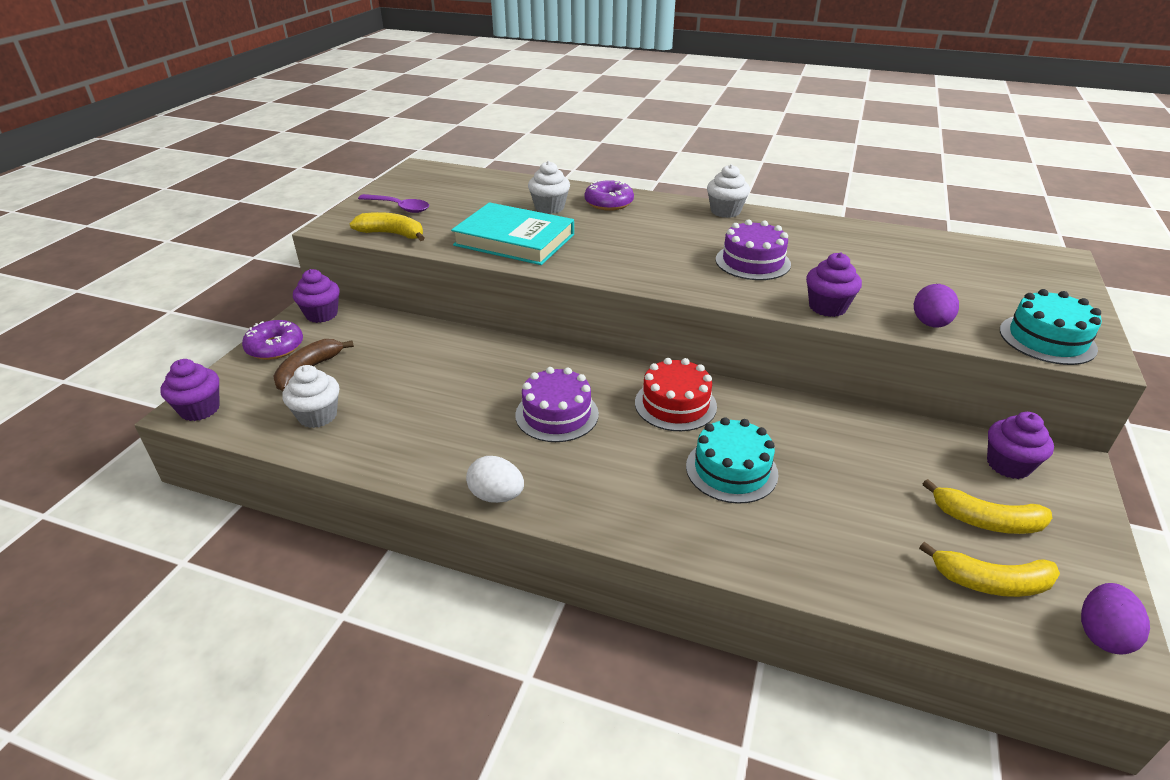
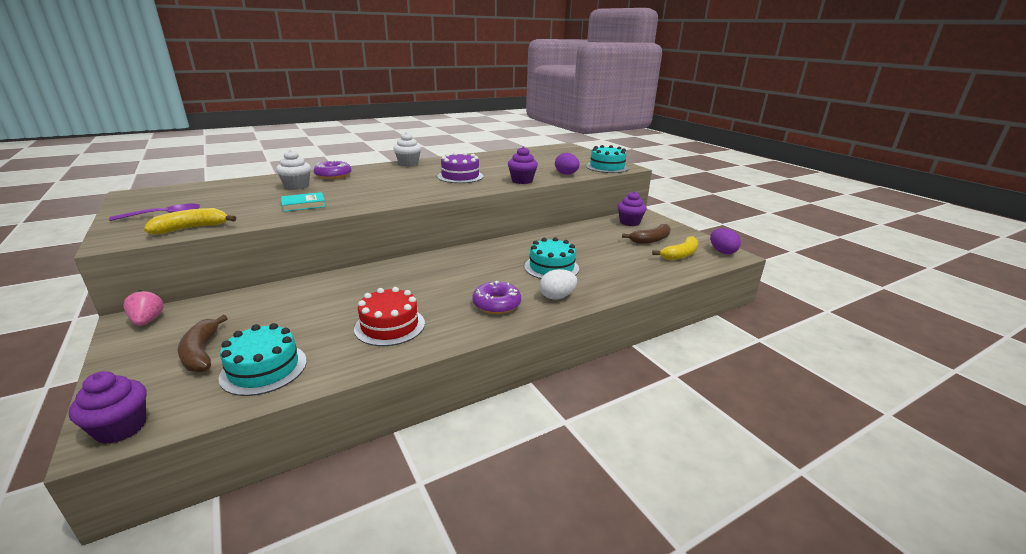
camera: 50 degrees left, 10 degrees down
purple donut [242,320,303,360] -> purple donut moved to [472,281,521,314]
white cupcake [282,365,339,428] -> turquoise cake [219,323,307,396]
purple cupcake [293,269,340,323] -> pink strawberry [123,290,164,326]
turquoise book [451,202,574,265] -> turquoise book [281,192,326,212], size x0.50
white egg [466,456,524,503] -> white egg moved to [540,269,577,300]
purple cake [515,367,599,442] -> none
red cake [635,358,717,431] -> red cake moved to [354,287,425,346]
yellow banana [923,479,1052,534] -> brown banana [622,224,671,244]

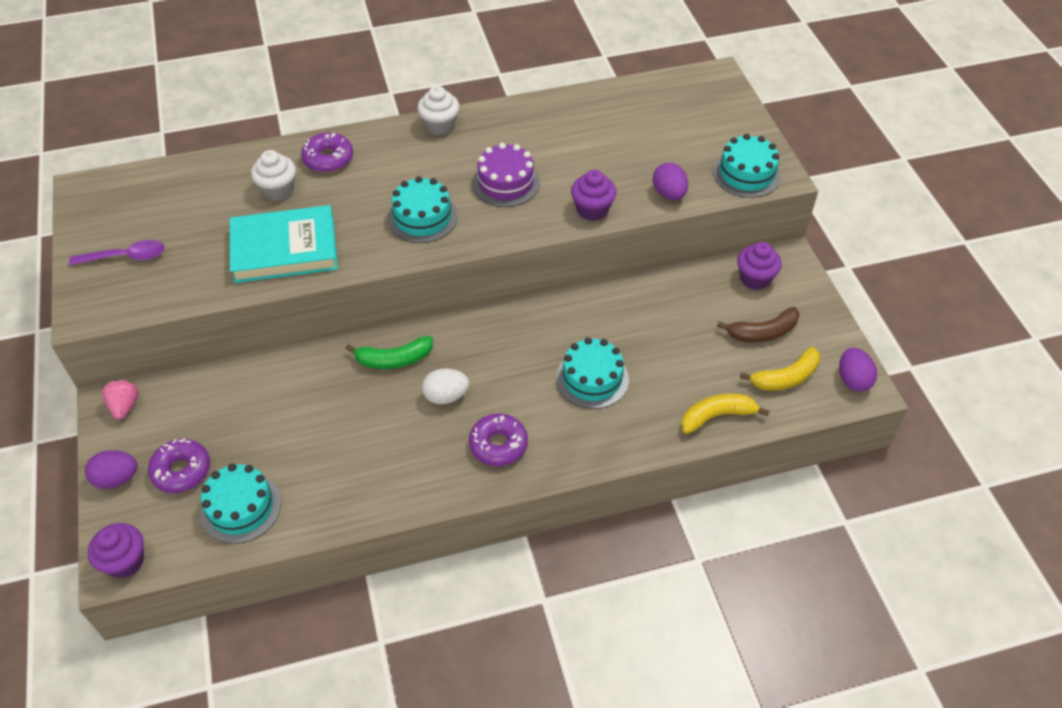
camera: 15 degrees right, 25 degrees up
yellow banana [144,208,236,235] -> yellow banana moved to [681,393,769,434]
brown banana [178,315,228,372] -> purple donut [148,438,210,493]
turquoise book [281,192,326,212] -> turquoise book [230,205,338,283], size x1.99
red cake [354,287,425,346] -> none
white egg [540,269,577,300] -> white egg moved to [422,369,469,404]
none -> purple egg [85,450,138,489]
none -> green banana [346,336,433,369]
none -> turquoise cake [387,176,458,243]

